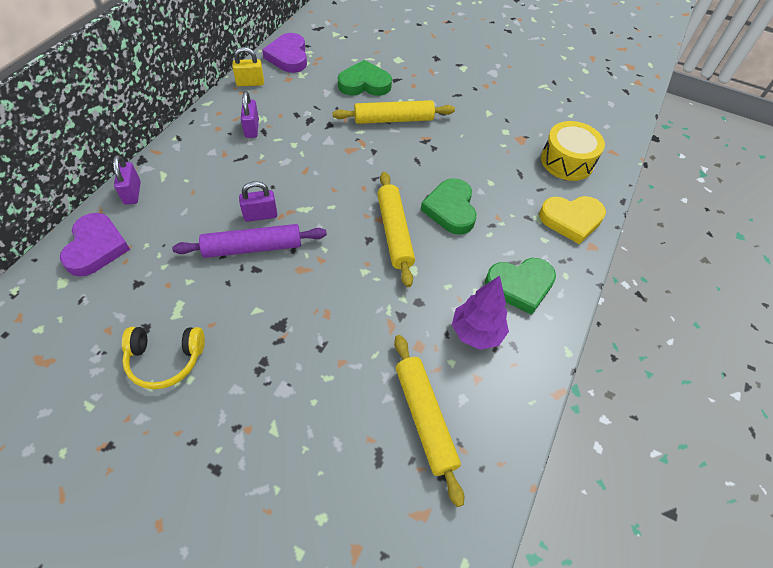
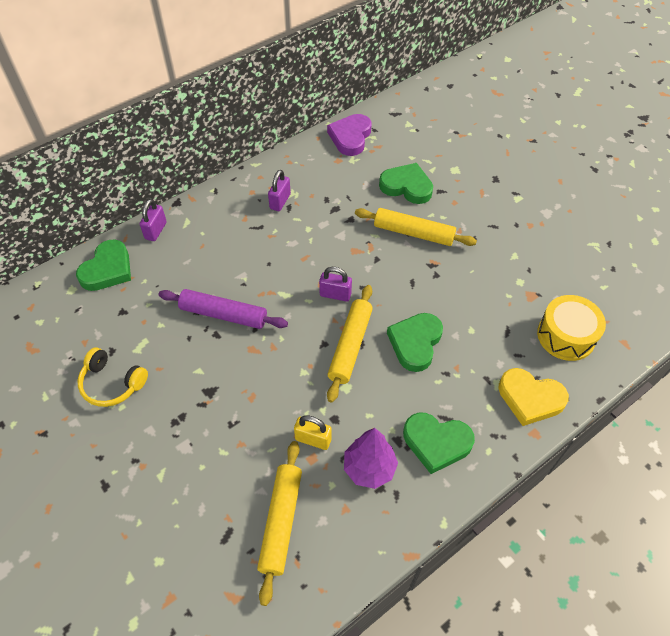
camera: 30 degrees right, 0 degrees up
purple heart [60,213,130,276] -> green heart [76,239,131,291]
yellow padlock [232,47,264,86] -> yellow padlock moved to [294,415,332,450]
purple padlock [239,181,277,222] -> purple padlock moved to [319,267,352,302]

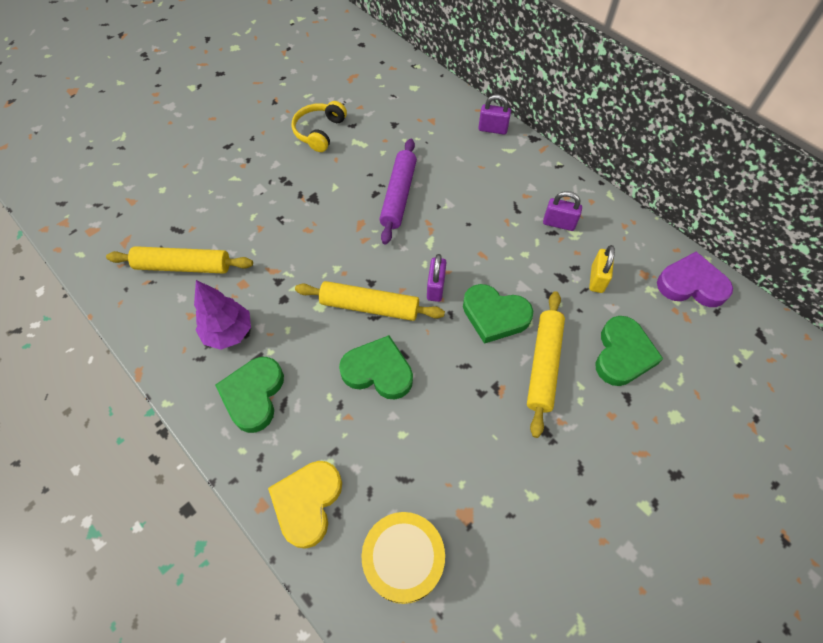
camera: 85 degrees right, 5 degrees up
green heart [76,239,131,291] -> green heart moved to [463,284,533,344]
yellow padlock [294,415,332,450] -> yellow padlock moved to [589,245,615,293]

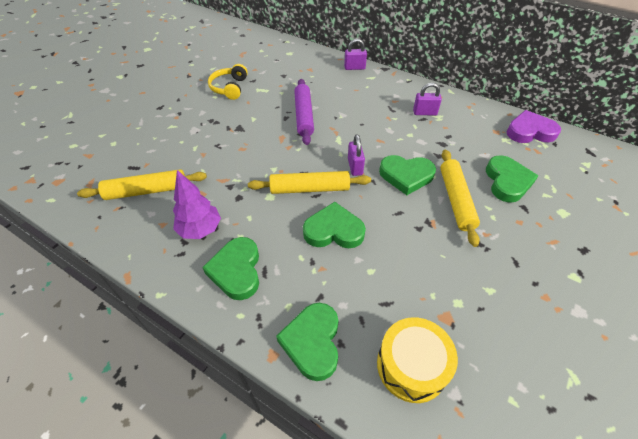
camera: 15 degrees left, 10 degrees down
yellow heart [268,461,342,549] -> green heart [276,303,339,381]
yellow padlock [589,245,615,293] -> none

